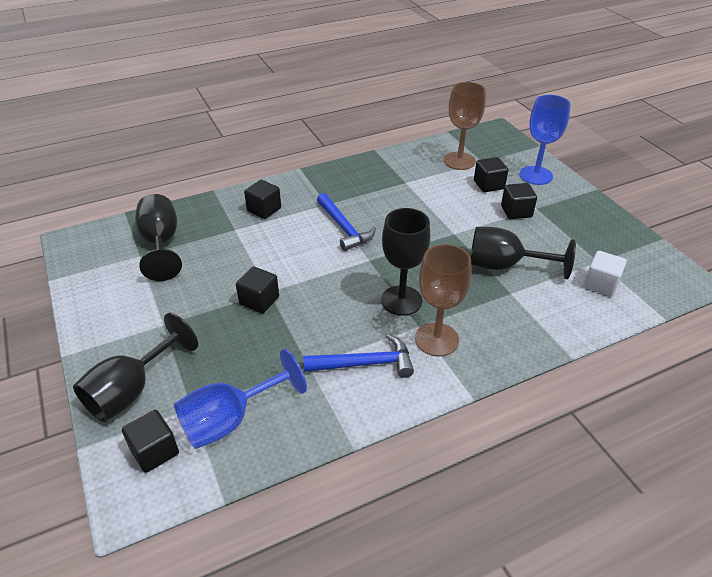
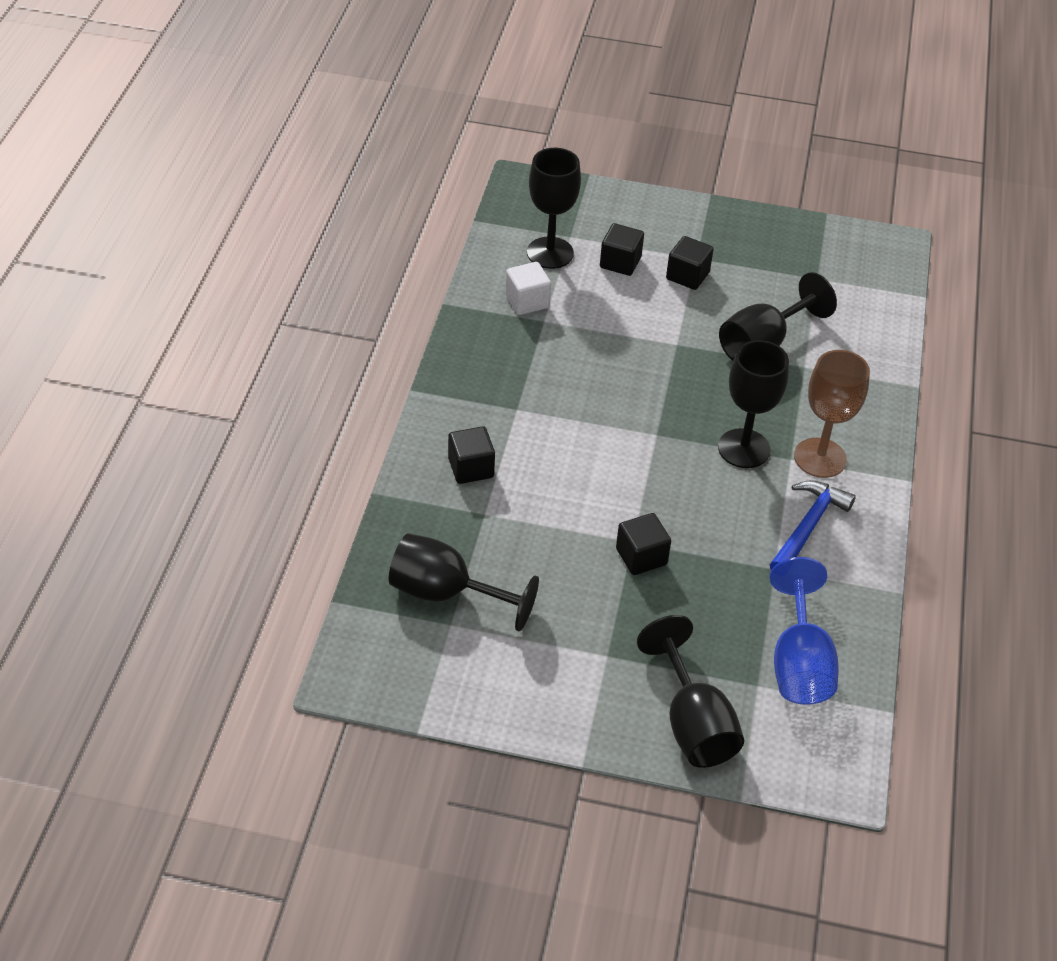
camera: 55 degrees left, 5 degrees up
black cube [122,410,179,473] -> none
blue hammer [317,193,376,251] -> none
brown goblet [444,82,486,170] -> black goblet [527,148,581,269]
blue goblet [519,95,571,185] -> none
white cube [584,251,627,296] -> white cube moved to [505,262,551,315]

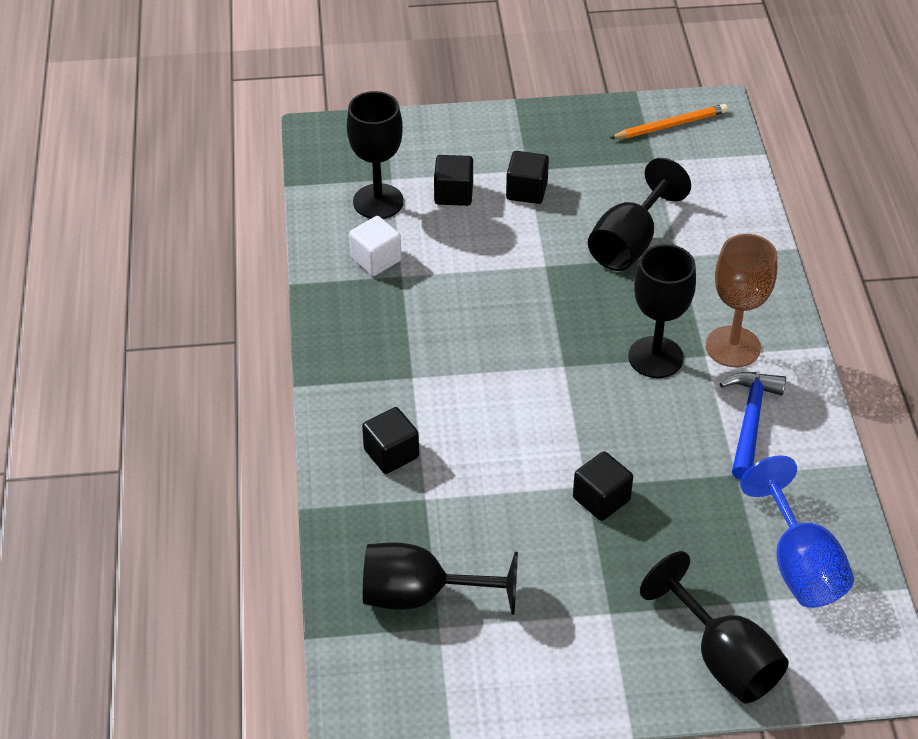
camera: 15 degrees left, 0 degrees up
none -> orange pencil [610,104,728,139]

